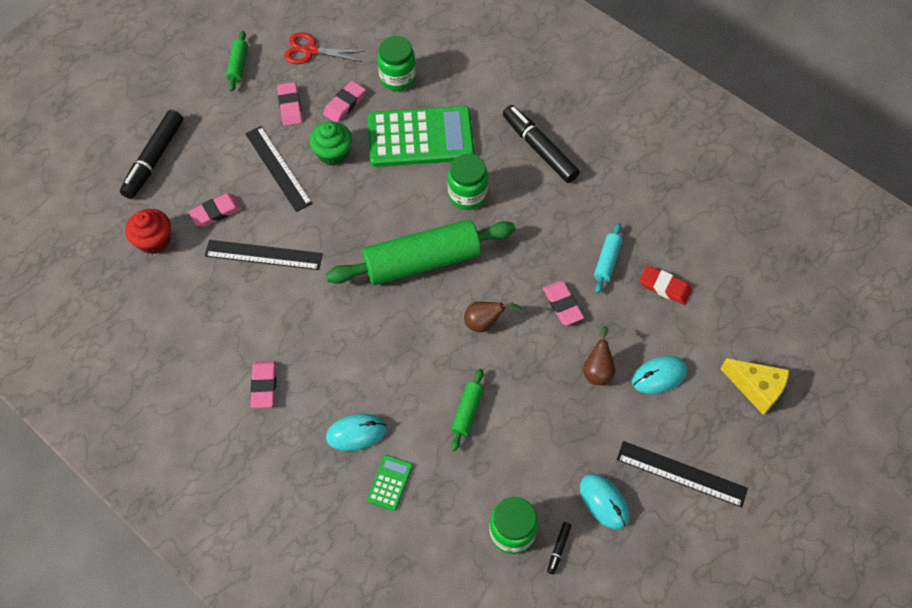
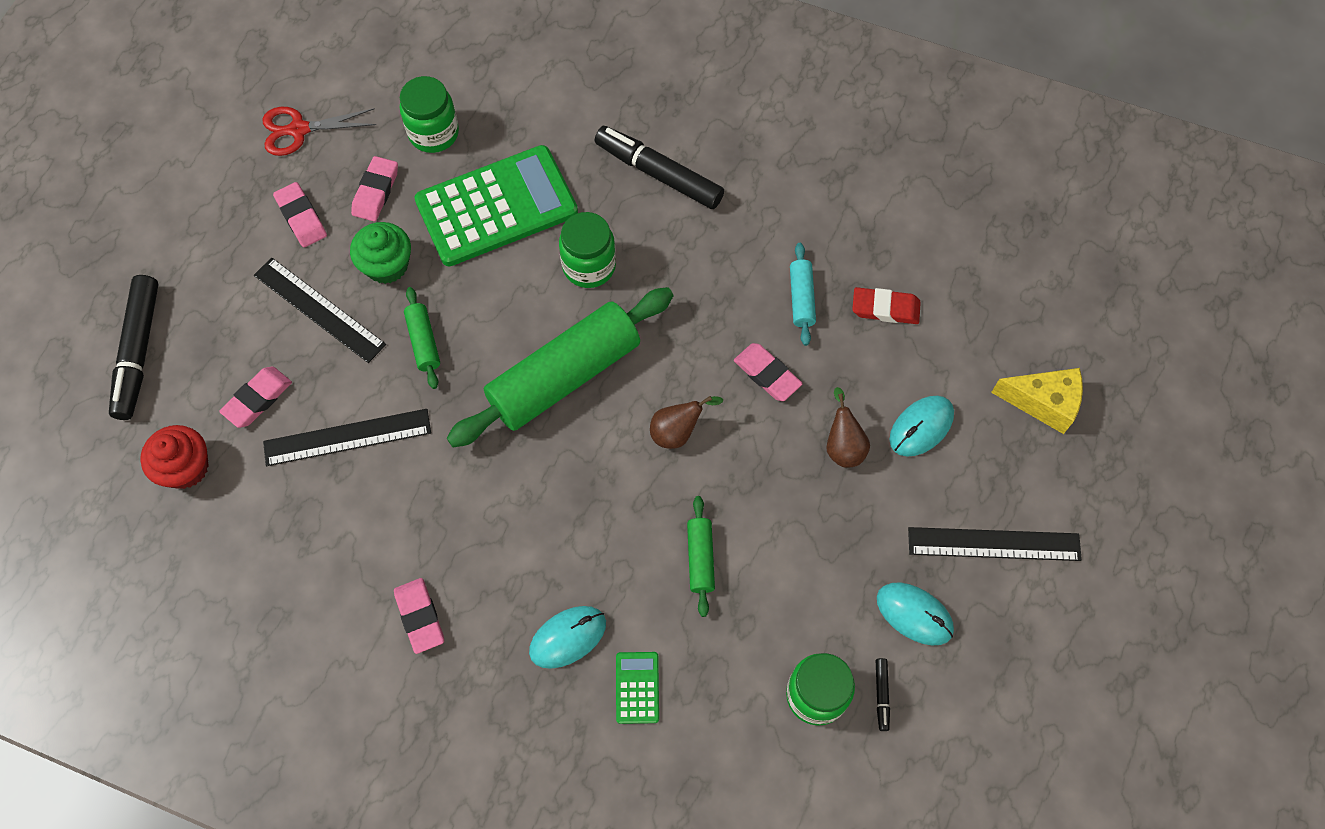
camera: 20 degrees left, 5 degrees up
green rolling pin [226,31,248,92] -> green rolling pin moved to [404,287,440,389]

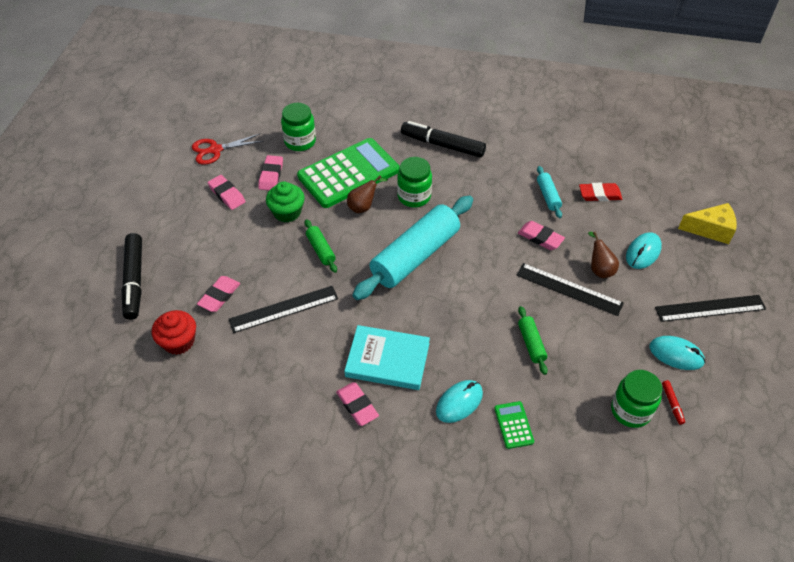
camera: 10 degrees left, 15 degrees down
black ruler [254,258,386,363] -> black ruler moved to [516,263,624,316]
green rolling pin [447,287,673,447] -> turquoise rolling pin [352,196,473,300]
brown pear [650,396,723,449] -> brown pear moved to [347,176,388,213]
black marker [876,658,890,731] -> red marker [662,380,685,425]
none -> turquoise book [344,325,430,390]

